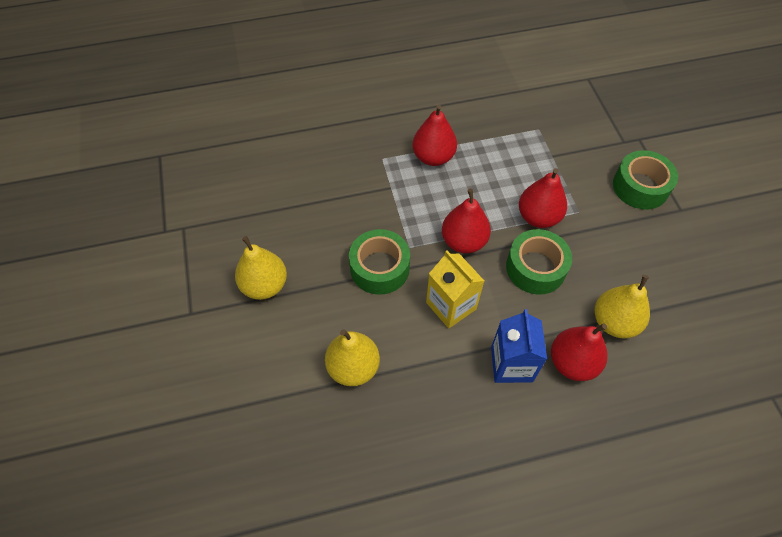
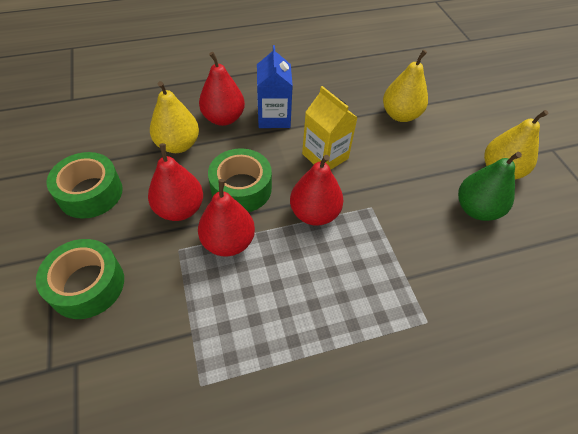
camera: 175 degrees right, 5 degrees down
green tape [349,229,410,295] -> green tape moved to [47,152,123,219]
red pear [412,105,457,166] -> red pear moved to [148,143,203,221]
none -> green pear [458,152,522,221]

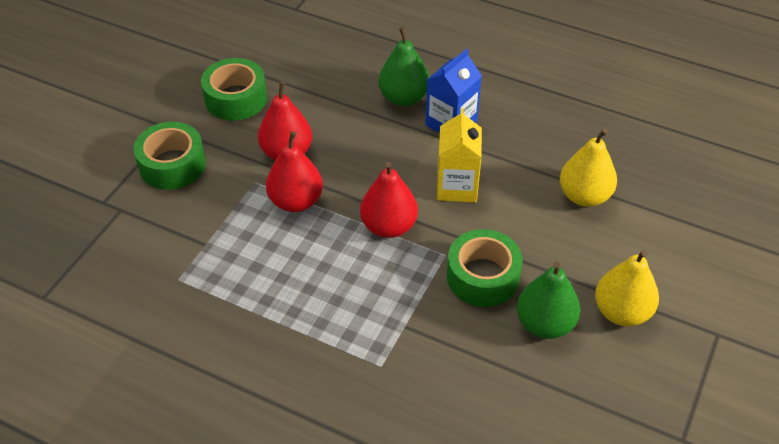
camera: 45 degrees right, 5 degrees down
yellow pear [150,81,199,153] -> none
red pear [199,52,245,126] -> green pear [378,27,429,106]
green tape [208,148,272,212] -> green tape moved to [447,229,523,307]

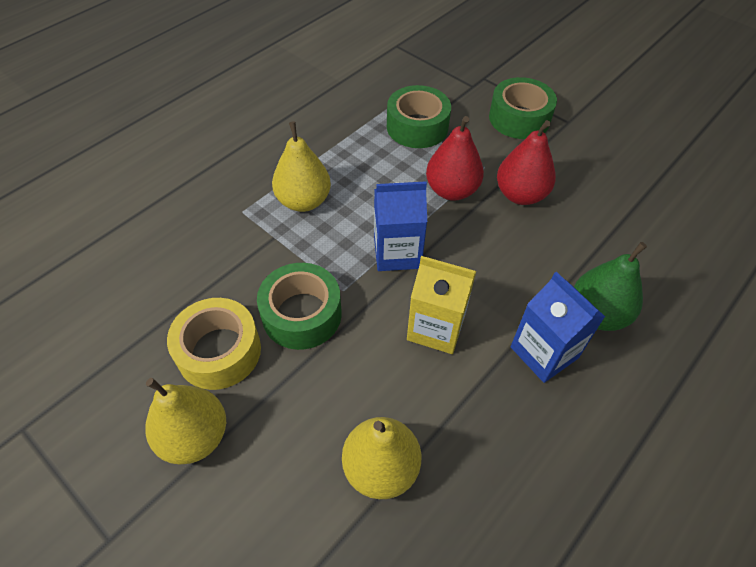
camera: 105 degrees right, 5 degrees up
green tape [201,58,267,121] -> green tape moved to [387,85,451,148]
red pear [360,162,418,238] -> blue carton [374,181,427,271]
green pear [517,262,580,339] -> yellow tape [167,298,261,390]
none -> yellow pear [272,121,331,212]

